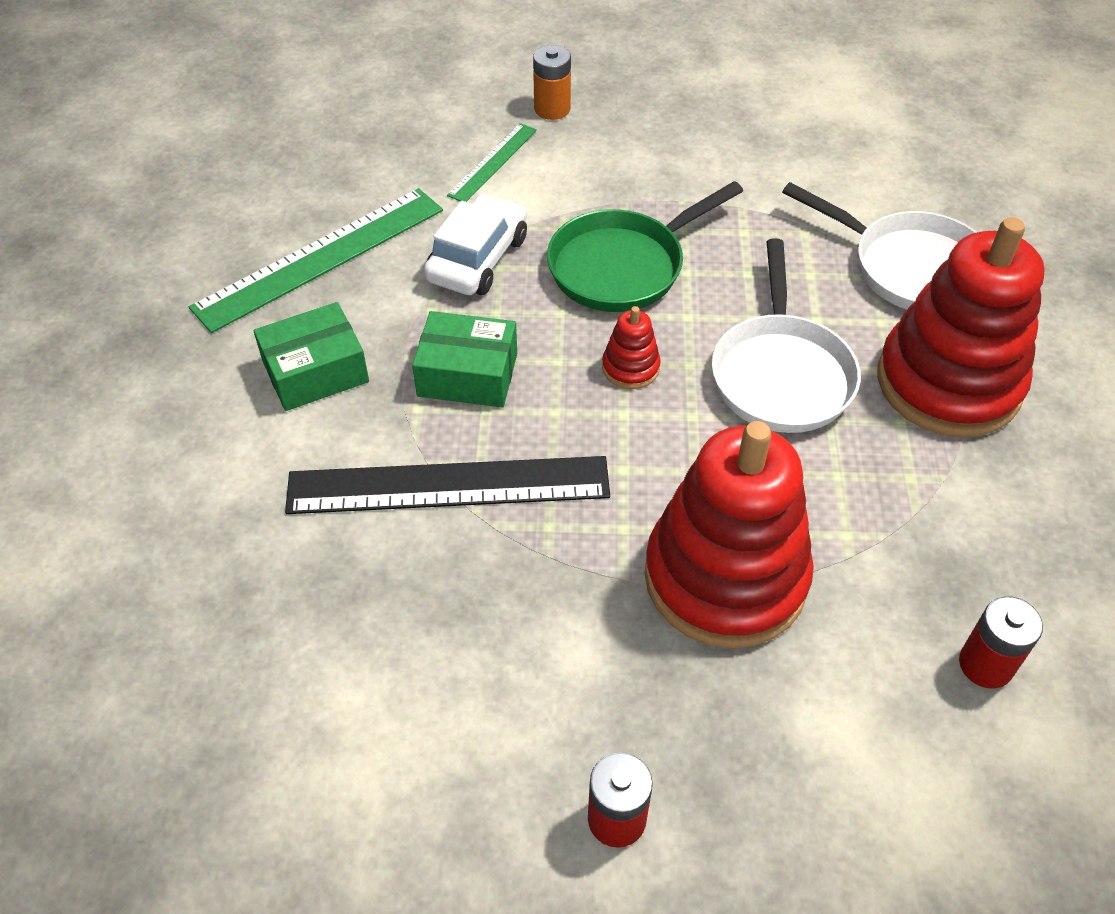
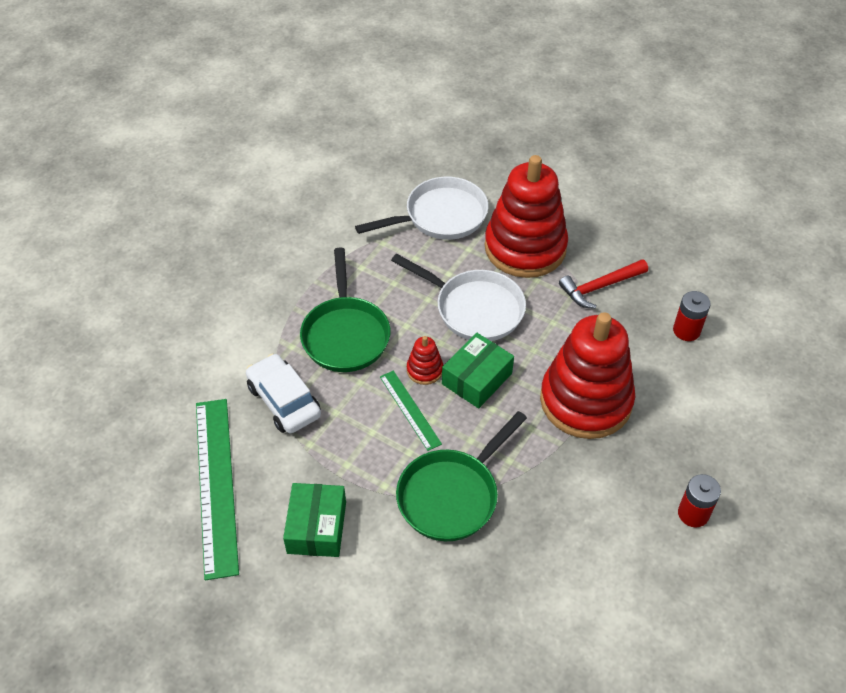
camera: 60 degrees left, 0 degrees up
black ruler [285,456,610,514] -> green pan [396,411,527,541]
green box [412,311,517,407] -> green box moved to [442,333,514,408]
green ruler [447,123,537,202] -> green ruler moved to [380,371,442,451]
orange battery [533,45,571,120] -> none
none -> red hammer [559,259,648,309]

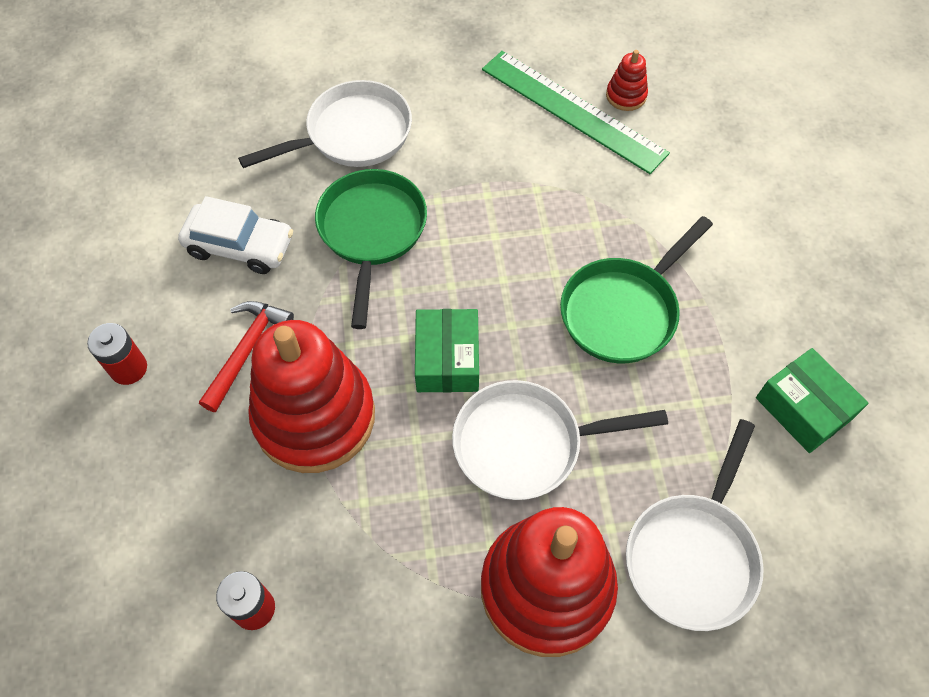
camera: 140 degrees right, 10 degrees up
white car [246,353,321,433] -> white car moved to [178,196,293,274]
green box [283,483,346,557] -> green box moved to [756,348,868,453]
green pan [300,248,390,372] -> green pan turned 90 degrees counterclockwise [560,216,713,363]
green ruler [380,371,442,451] -> none
red stacking toy [407,336,443,385] -> red stacking toy moved to [606,50,648,111]
red hammer [559,259,648,309] -> red hammer moved to [199,301,294,412]
none -> white pan [238,80,412,168]

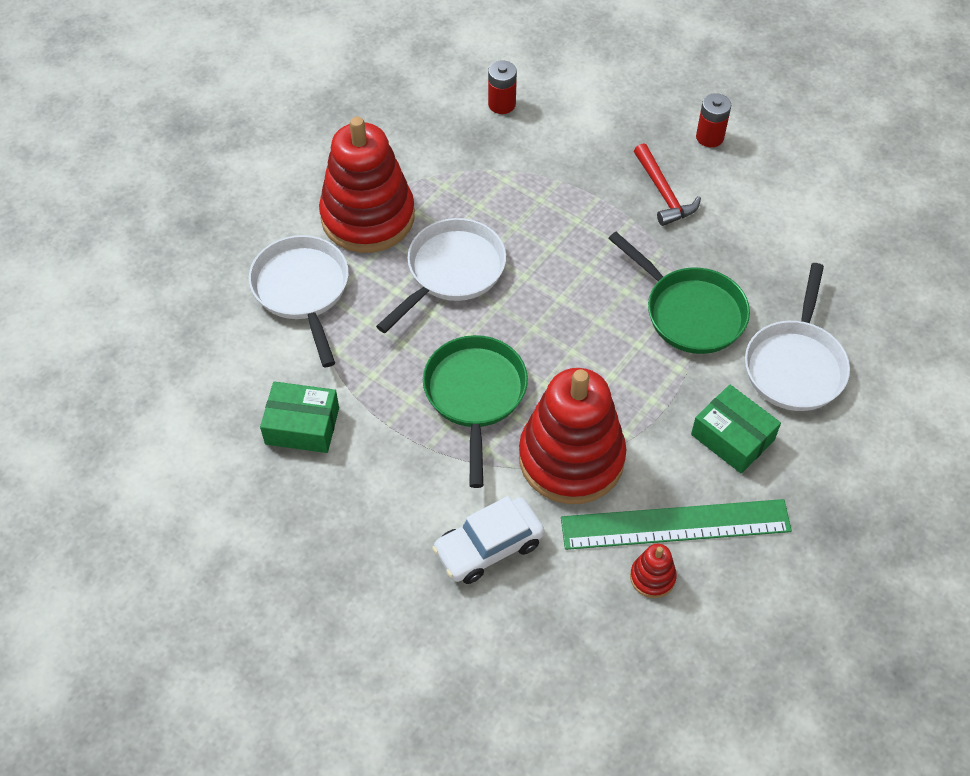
camera: 135 degrees right, 5 degrees down
white car [178,196,293,274] -> white car moved to [432,496,544,584]
red stacking toy [248,320,375,473] -> red stacking toy moved to [519,368,627,504]
green box [415,309,479,393] -> green box moved to [691,385,781,474]

